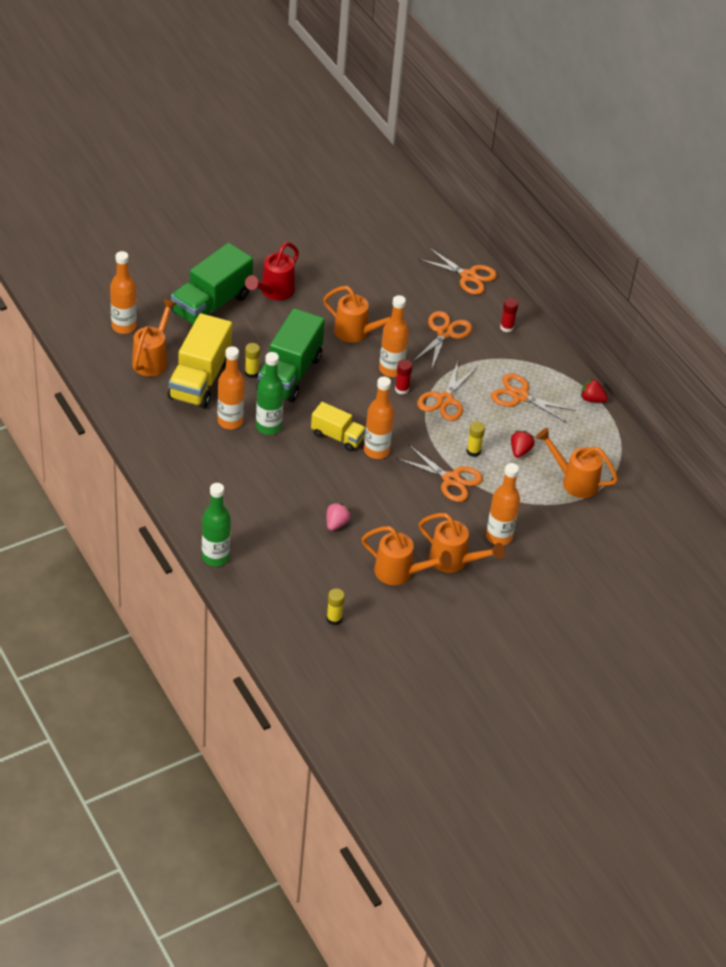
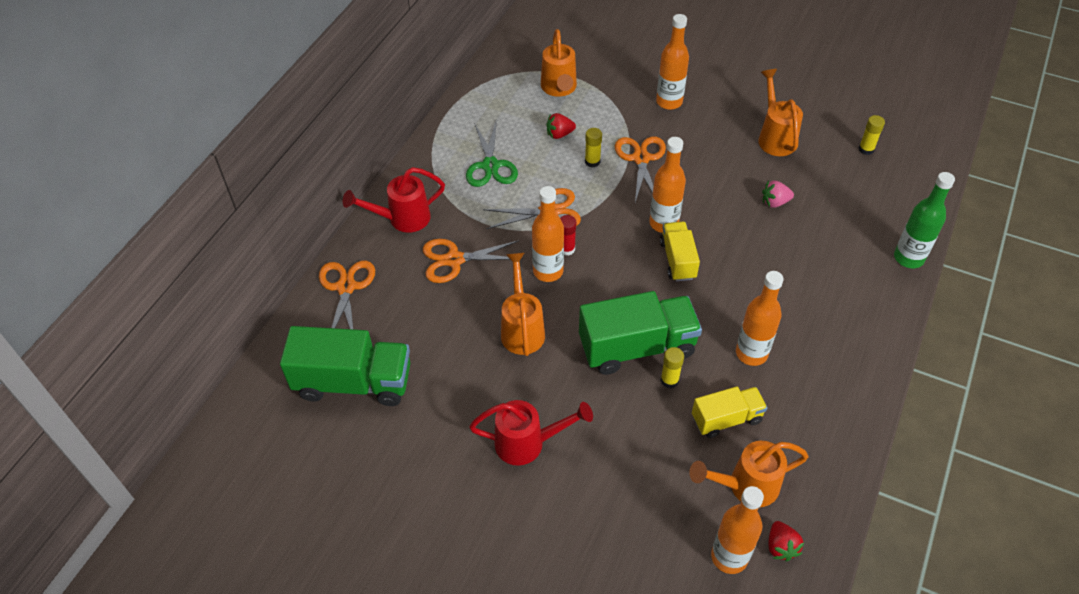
camera: 120 degrees left, 5 degrees up
yellow truck [168,313,232,408] -> yellow truck [692,386,767,438], size x0.58
green truck [171,243,253,324] -> green truck moved to [280,326,410,406]
green bottle [256,352,284,435] -> none
orange watering can [419,513,505,573] -> none
orange scissors [491,373,576,423] -> green scissors [466,120,518,187]
red glue stick [500,298,518,332] -> red watering can [343,167,445,233]
red strawberry [581,378,608,403] -> red strawberry moved to [768,521,804,561]

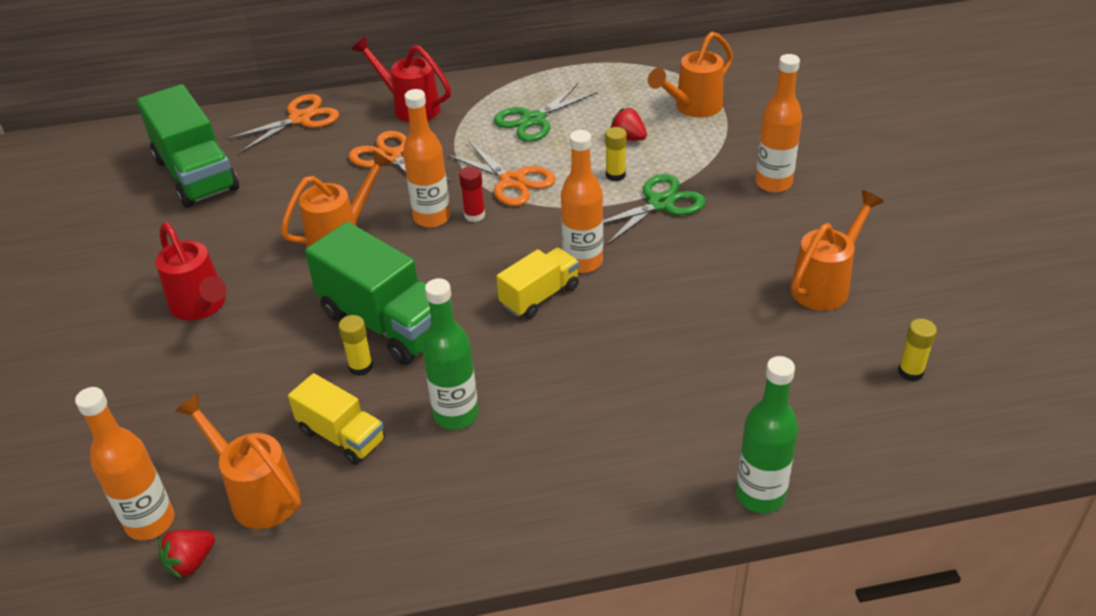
camera: 55 degrees right, 10 degrees down
orange scissors [615,137,666,202] -> green scissors [603,174,706,246]
orange bottle [736,271,784,366] -> green bottle [422,278,479,430]
pink strawberry [762,180,794,208] -> none

